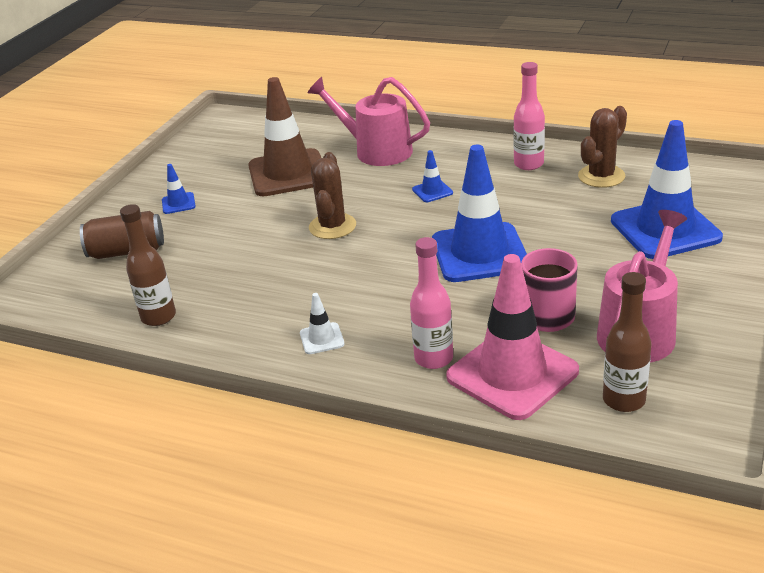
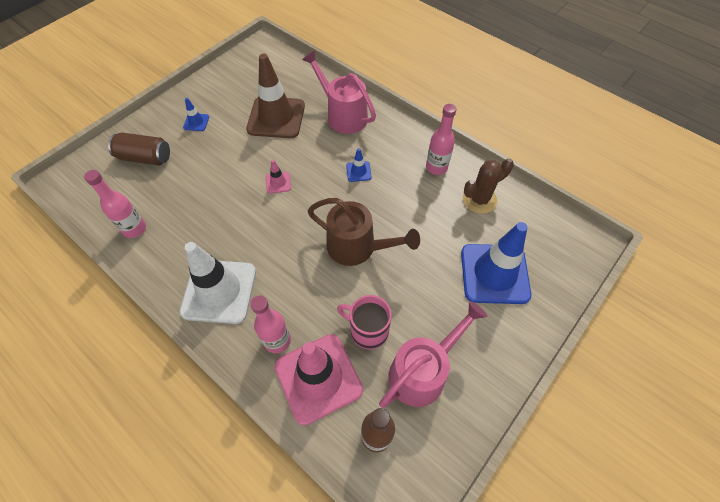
camera: 15 degrees right, 25 degrees up
brown bottle [120,204,176,326] -> pink bottle [84,170,146,238]
white traffic cone [300,293,345,354] -> white traffic cone [180,242,256,324], size x2.37
brown cactus [309,152,356,239] -> pink traffic cone [266,160,291,194]
blue traffic cone [432,145,527,282] -> brown watering can [308,198,420,266]

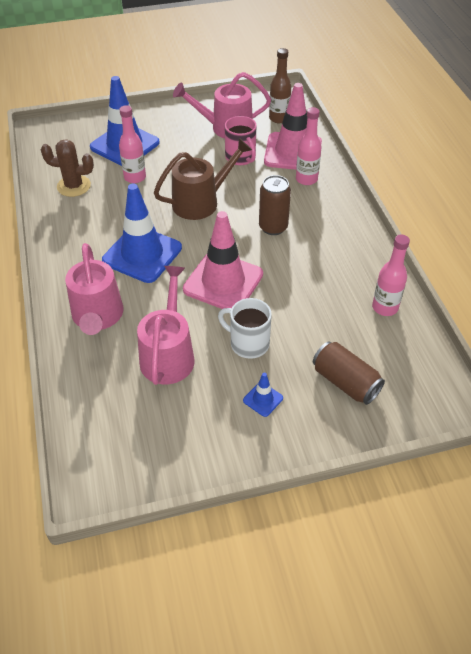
camera: 145 degrees left, 10 degrees down
white traffic cone [180,242,256,324] -> none
brown traffic cone [246,54,305,138] -> pink watering can [137,266,195,385]
pink traffic cone [266,160,291,194] -> pink traffic cone [183,211,263,309], size x2.37
brown watering can [308,198,420,266] -> brown watering can turned 90 degrees clockwise [154,138,252,220]
blue traffic cone [346,148,372,182] -> blue traffic cone [102,184,182,283], size x2.37
pink bottle [426,104,457,175] -> pink bottle moved to [119,105,146,183]
none -> white mug [218,298,272,359]
none -> brown can [259,175,291,235]

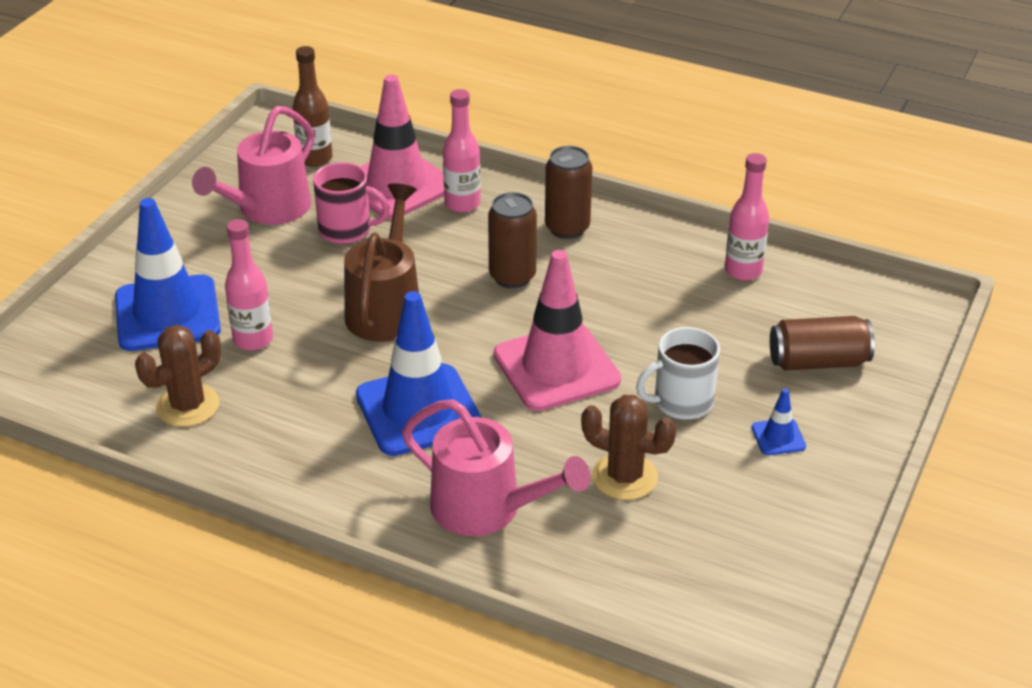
camera: 50 degrees left, 10 degrees down
pink watering can [137,266,195,385] -> brown cactus [581,395,676,500]
none -> brown can [545,146,592,239]

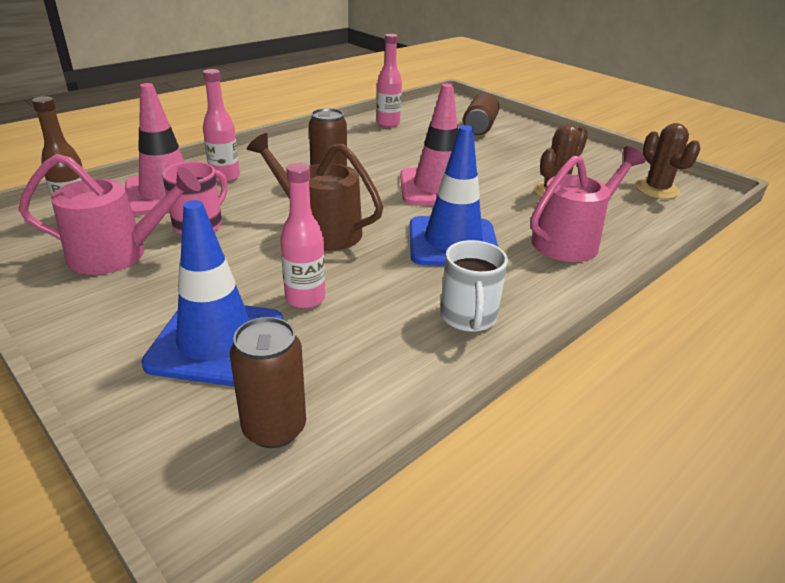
camera: 70 degrees left, 5 degrees down
brown cactus [135,325,221,427] -> brown cactus moved to [635,123,701,199]
pink watering can [192,106,314,225] -> pink watering can turned 60 degrees counterclockwise [19,154,201,275]
brown can [545,146,592,239] -> brown can moved to [230,317,306,448]
white mug [636,327,720,420] -> white mug moved to [440,240,508,332]
blue traffic cone [752,388,806,455] -> none

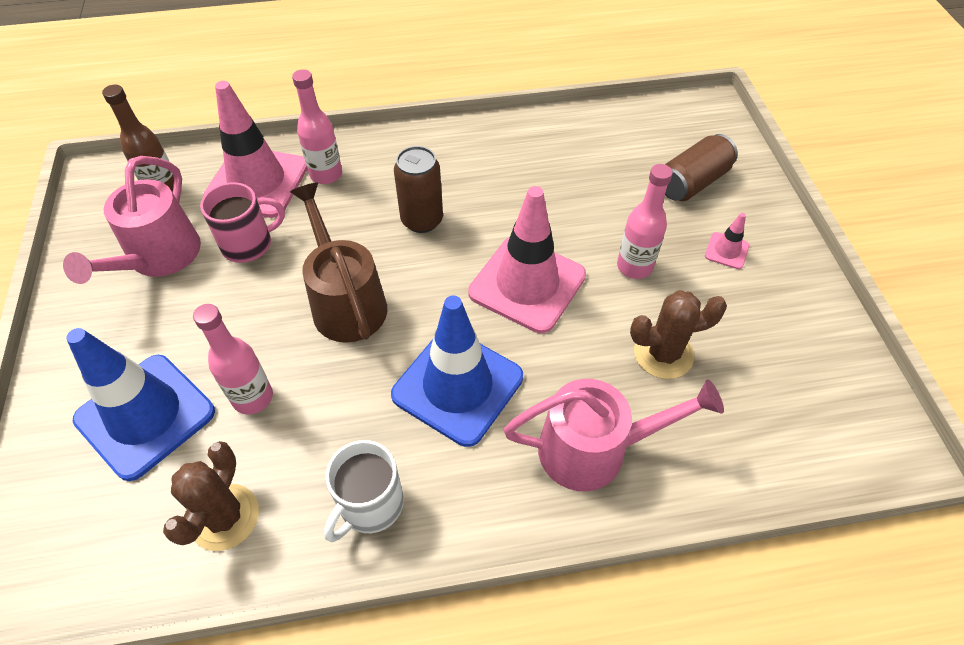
camera: 35 degrees right, 20 degrees up
pink watering can [19,154,201,275] -> pink watering can turned 75 degrees clockwise [63,156,201,284]
brown can [230,317,306,448] -> none
pink bottle [376,34,402,127] -> pink bottle moved to [617,164,673,279]
brown cactus [635,123,701,199] -> brown cactus moved to [163,441,259,551]
none -> pink traffic cone [705,213,749,269]

